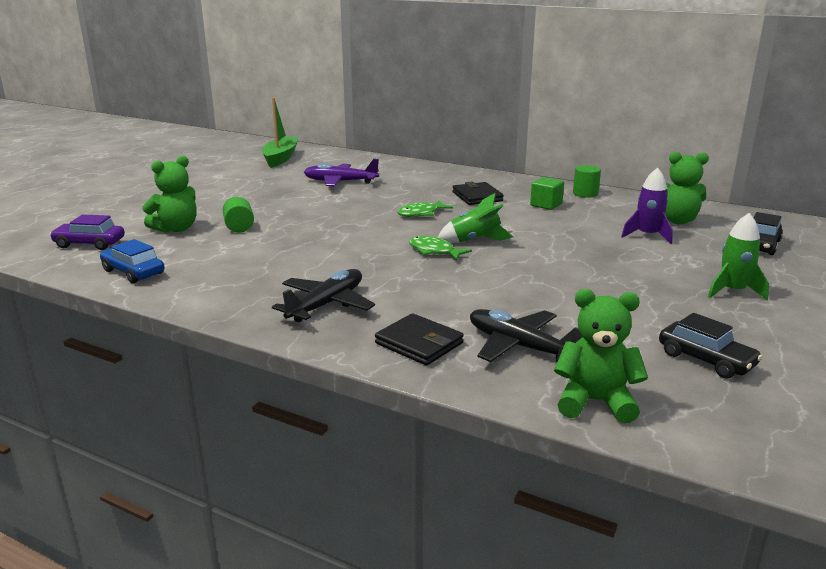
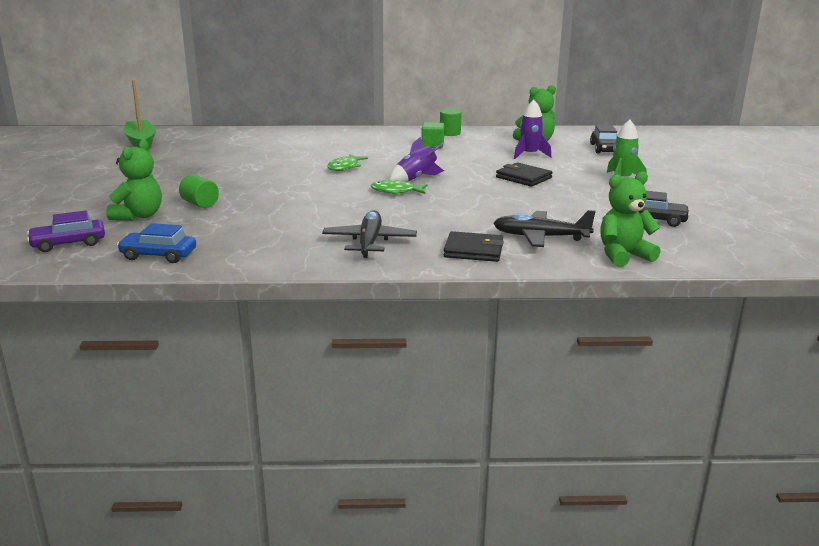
camera: 30 degrees left, 0 degrees up
purple plane [304,159,379,186] -> none
green rocket [438,193,513,243] -> purple rocket [389,137,444,182]
black wallet [452,181,504,205] -> black wallet moved to [496,162,553,187]

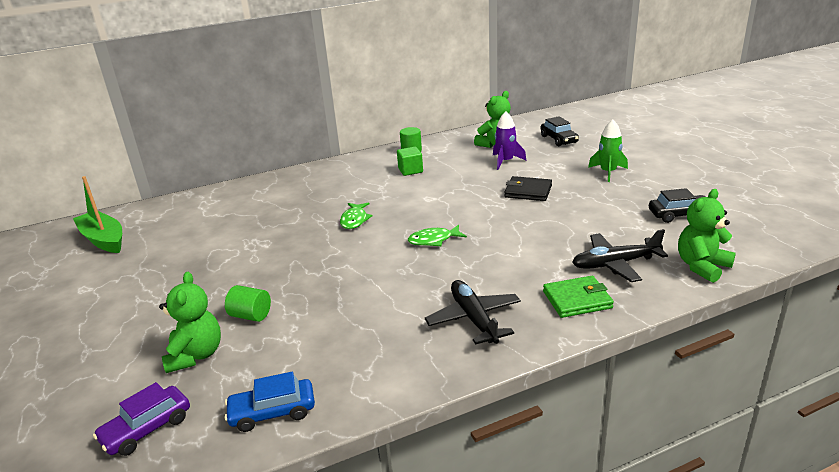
camera: 20 degrees left, 5 degrees up
purple rocket [389,137,444,182] -> none
black wallet [444,231,504,262] -> green wallet [543,276,614,318]

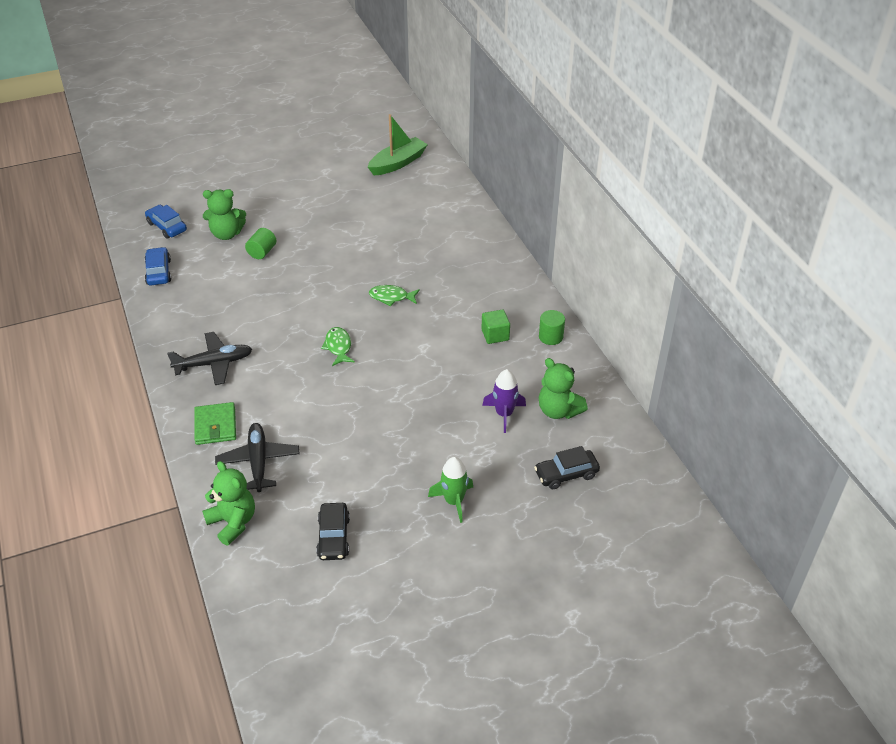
camera: 90 degrees right, 15 degrees up
purple car [93,382,190,456] -> blue car [145,205,187,239]
black wallet [504,176,552,201] -> none

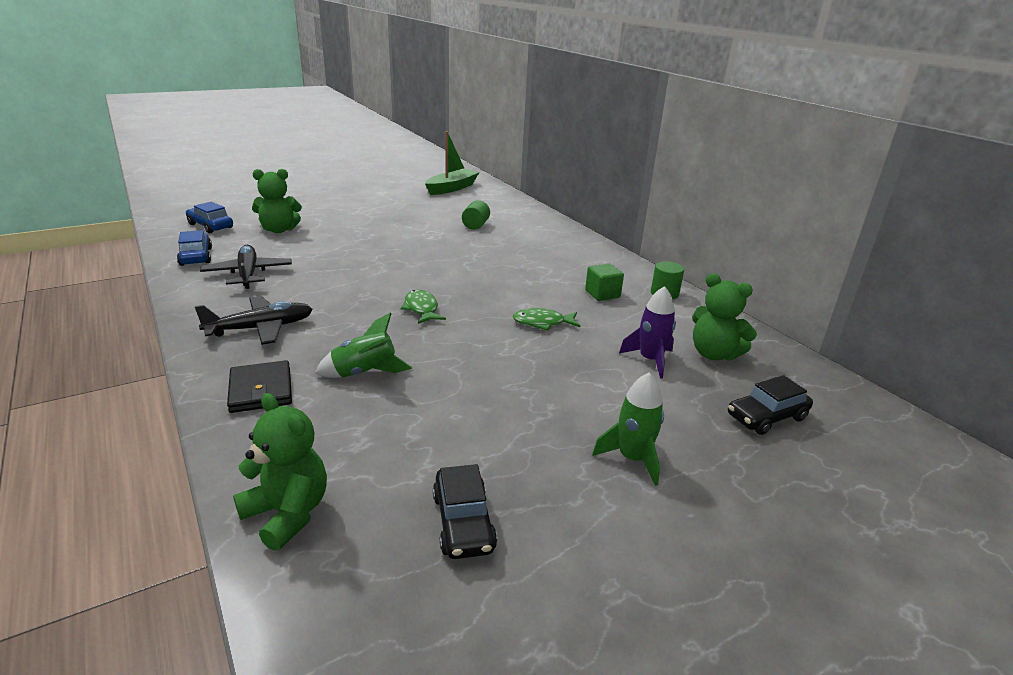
camera: 10 degrees left, 15 degrees down
green wallet [194,402,236,445] -> black wallet [227,360,292,413]
black plane [215,423,300,492] -> black plane moved to [200,245,292,289]
green cylinder [245,228,276,259] -> green cylinder moved to [462,200,490,230]
green fish [369,285,420,306] -> green fish moved to [513,308,580,331]
none -> green rocket [315,313,412,378]

